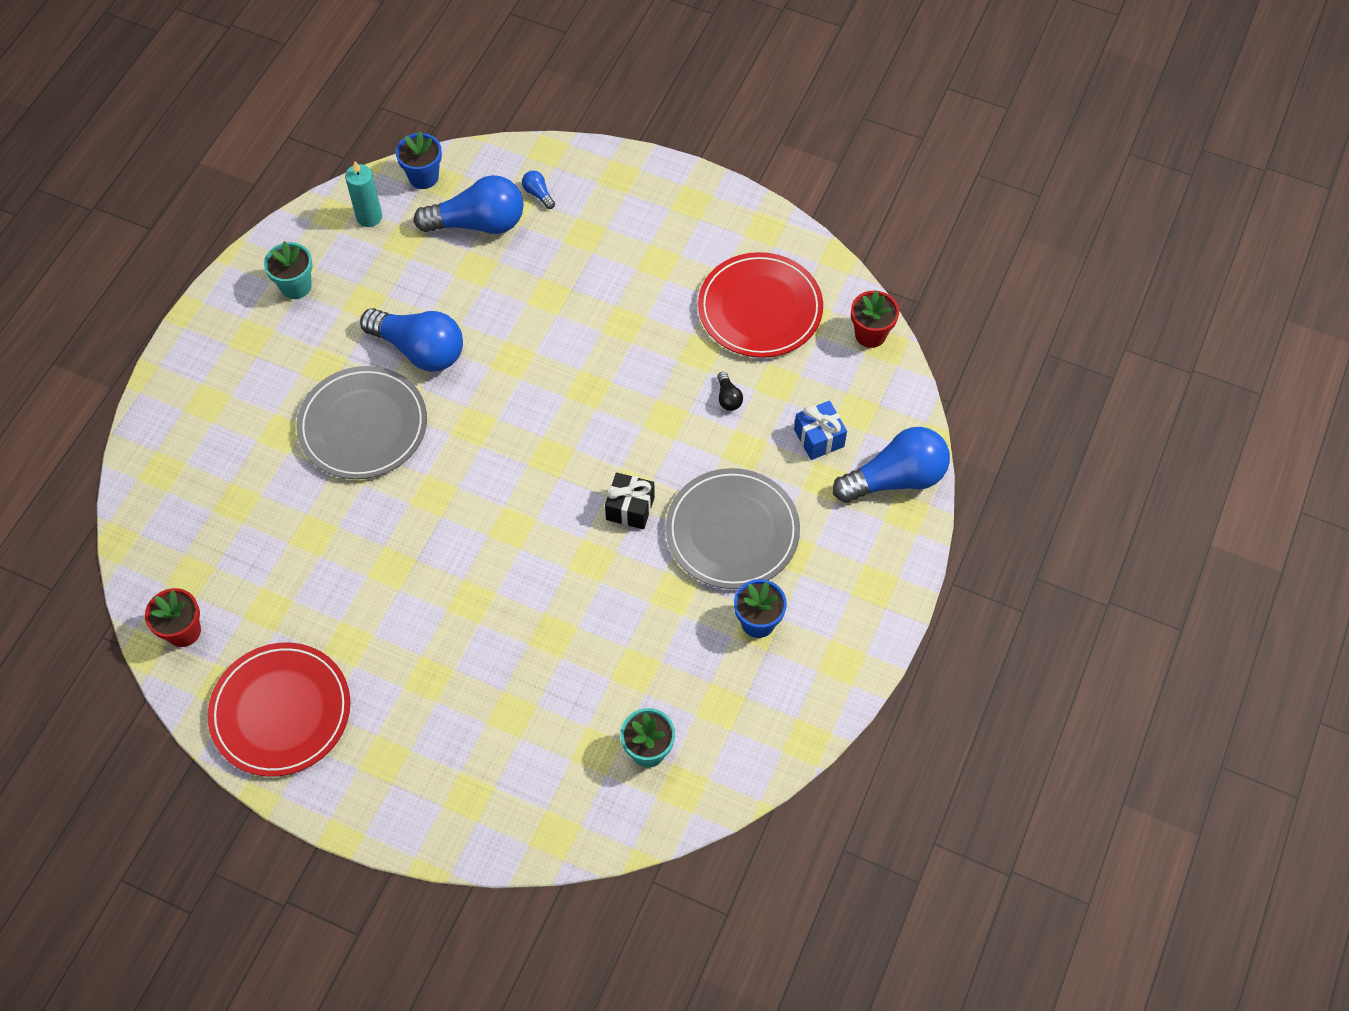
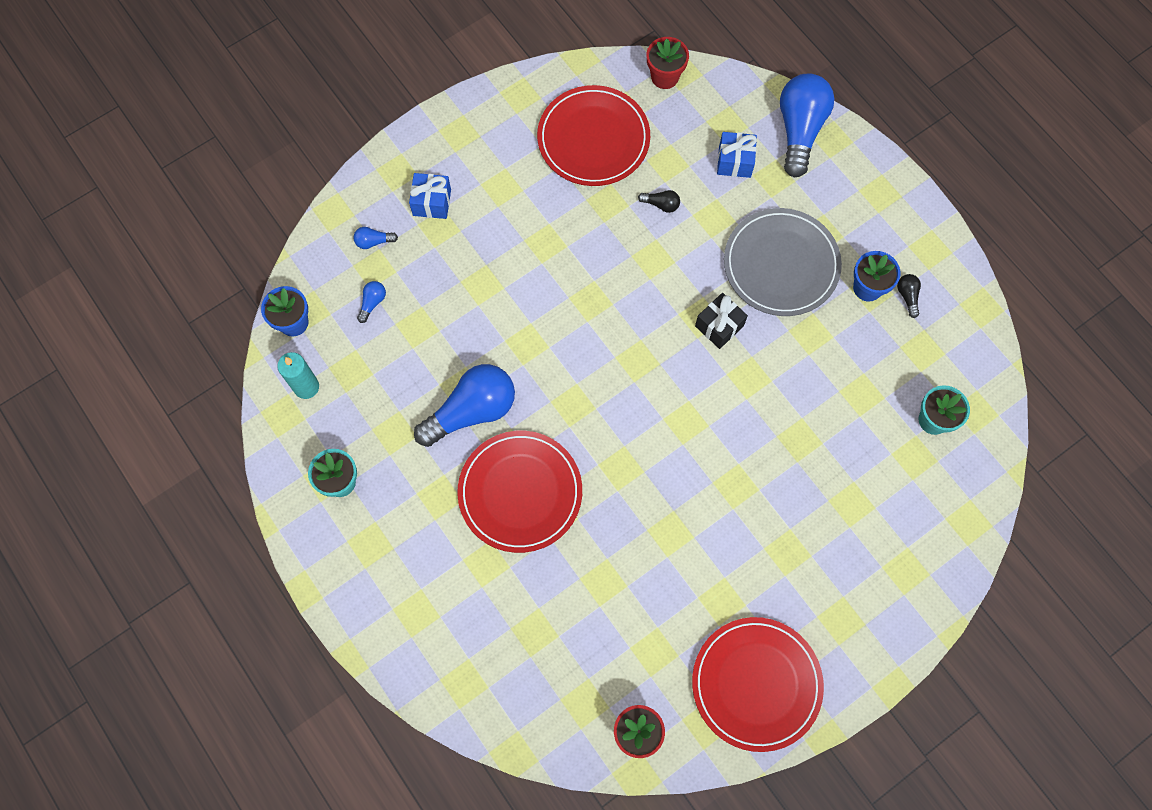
camera: 60 degrees left, 10 degrees up
grey plate [296,366,427,479] -> red plate [457,431,582,553]
blue light bulb [414,175,524,234] -> blue light bulb [357,281,386,323], size x0.41
none -> blue gift [409,173,451,219]
none -> black light bulb [897,274,921,318]

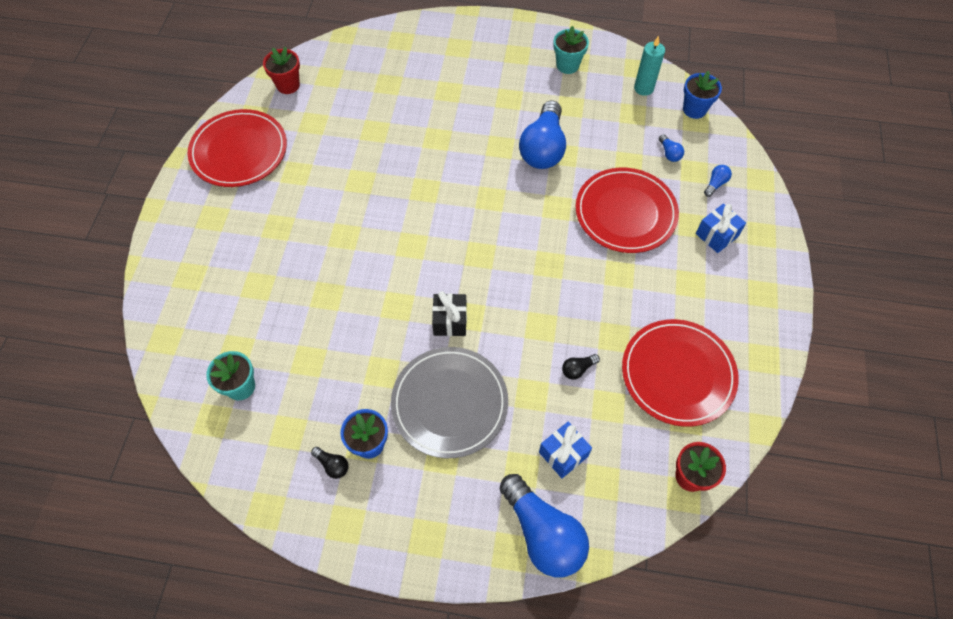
camera: 135 degrees right, 10 degrees down
red plate [457,431,582,553] -> red plate moved to [576,168,679,253]

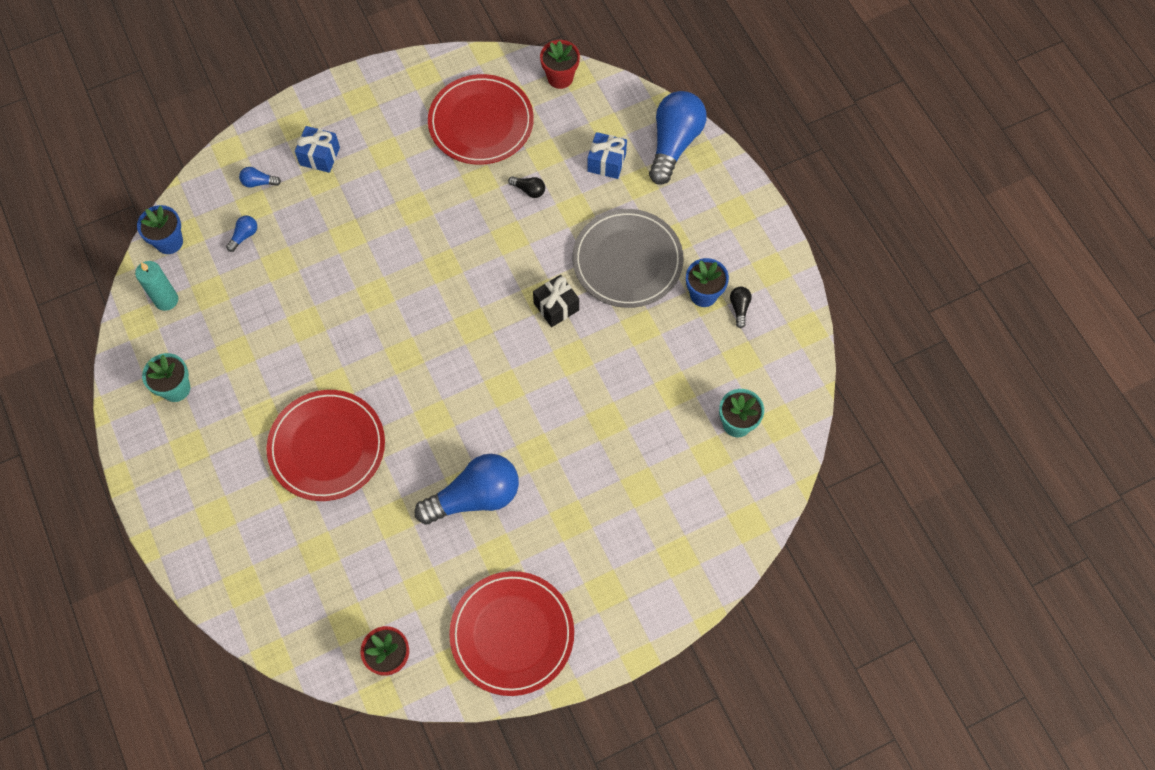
camera: 125 degrees left, 5 degrees up
blue light bulb [519,101,566,169] -> blue light bulb moved to [414,454,519,525]
red plate [576,168,679,253] -> red plate moved to [266,390,385,501]

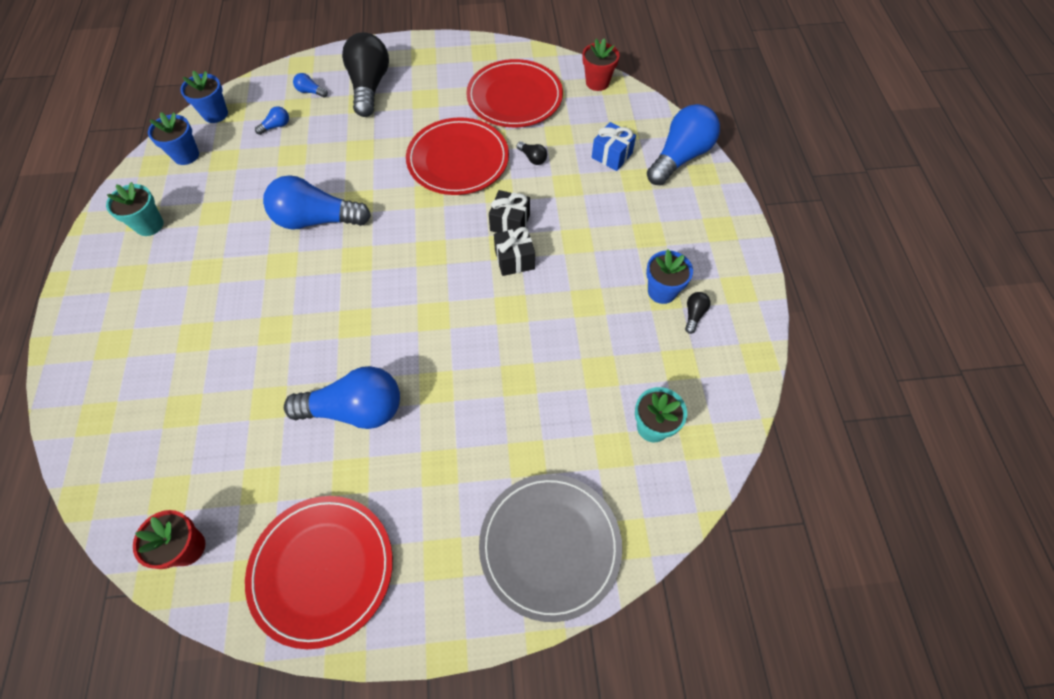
camera: 20 degrees right, 5 degrees down
turquoise candle [135,261,178,311] -> blue flower pot [148,112,199,165]
red plate [266,390,385,501] -> red plate moved to [406,117,509,195]
blue gift [295,126,340,173] -> black light bulb [342,32,389,117]
grey plate [573,209,684,308] -> grey plate moved to [479,474,622,622]
none -> blue light bulb [263,175,371,230]
none -> black gift [489,190,530,233]

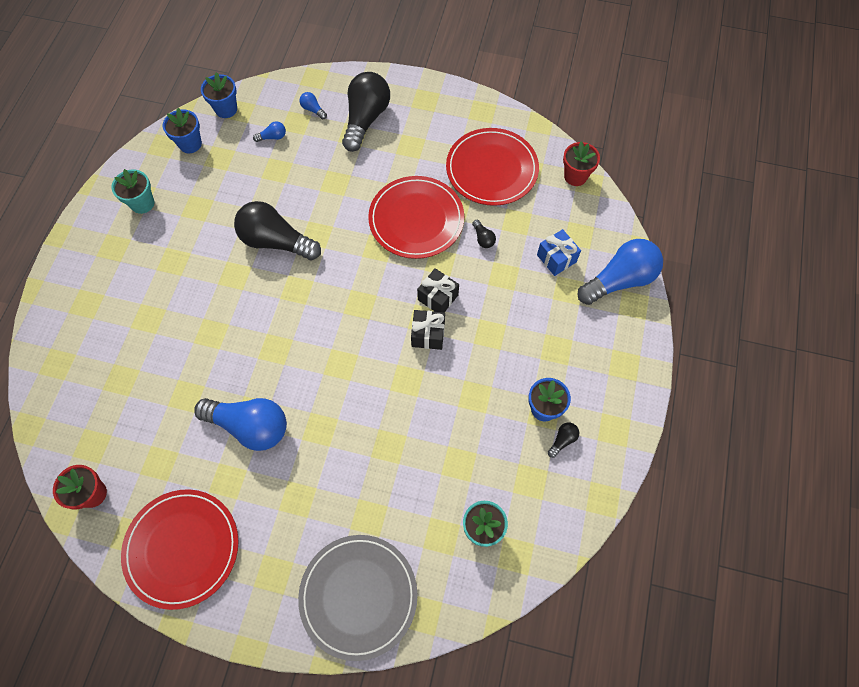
camera: 20 degrees right, 5 degrees up
blue light bulb [263,175,371,230] -> black light bulb [234,201,321,260]

